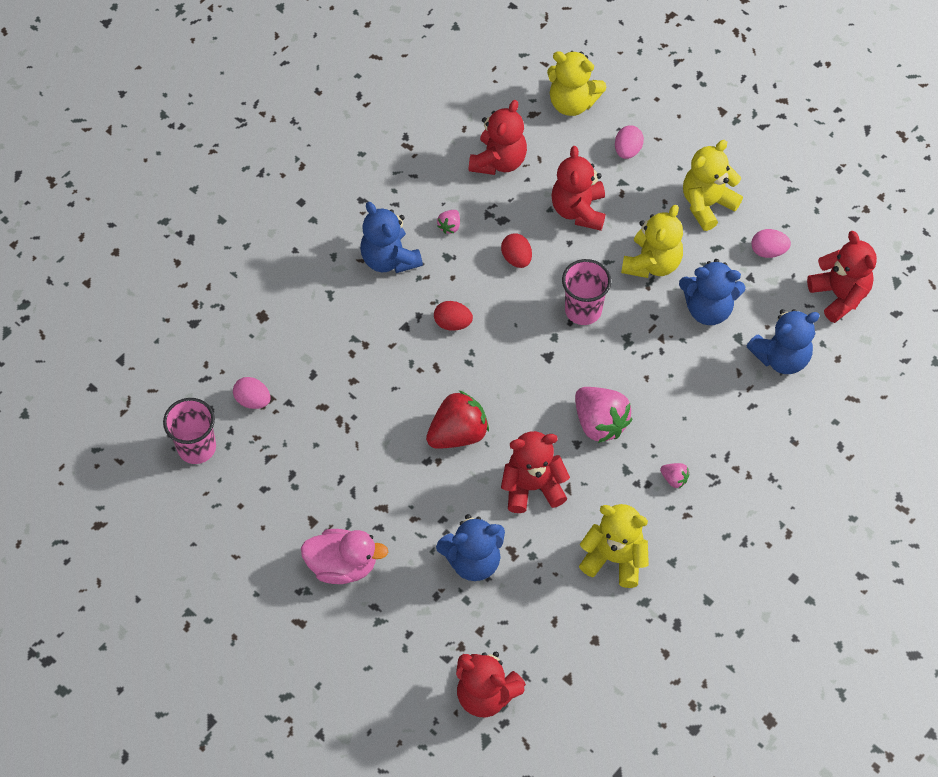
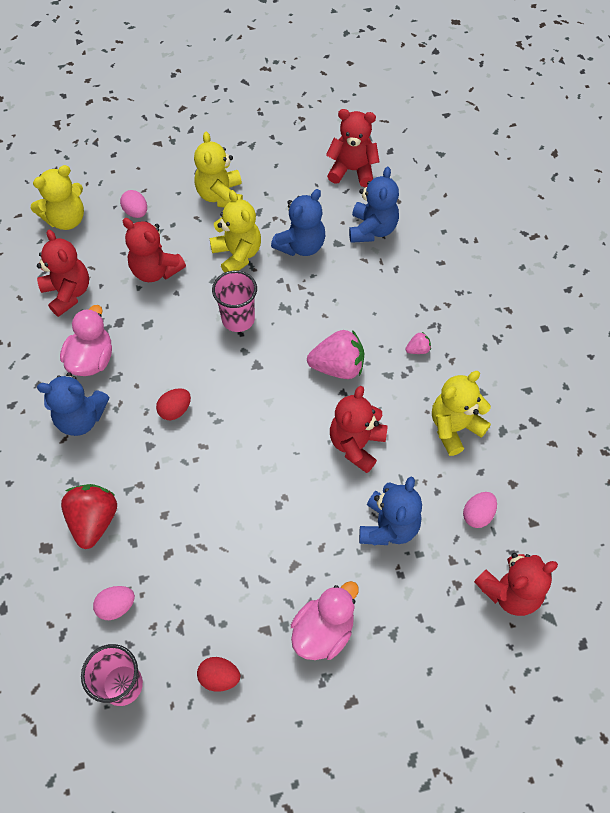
camera: 55 degrees left, 0 degrees up
red strawberry [426,390,489,449] -> red strawberry moved to [61,484,117,549]
pink strawberry [437,210,460,234] -> pink duck [60,305,112,376]
red egg [501,234,532,268] -> red egg moved to [197,657,240,692]
pink egg [751,229,791,258] -> pink egg moved to [463,492,497,528]

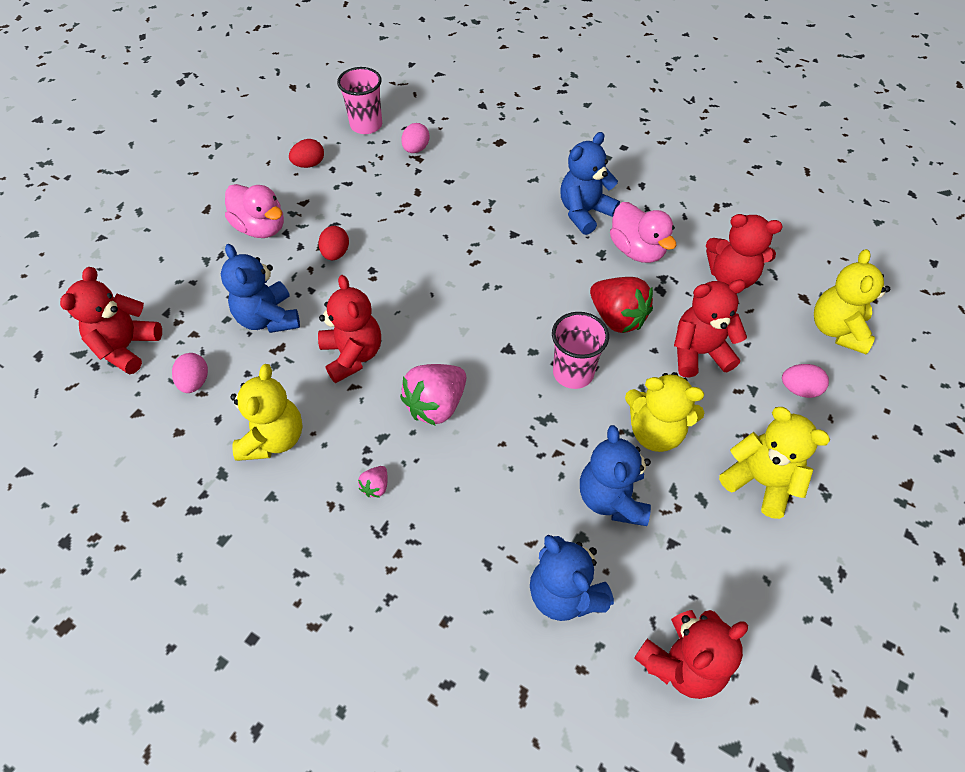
camera: 135 degrees right, 5 degrees down
red strawberry [61,484,117,549] -> red strawberry moved to [590,277,653,333]
red egg [156,388,191,420] -> red egg moved to [319,226,349,260]
pink duck [291,581,359,660] -> pink duck turned 45 degrees counterclockwise [225,184,284,238]

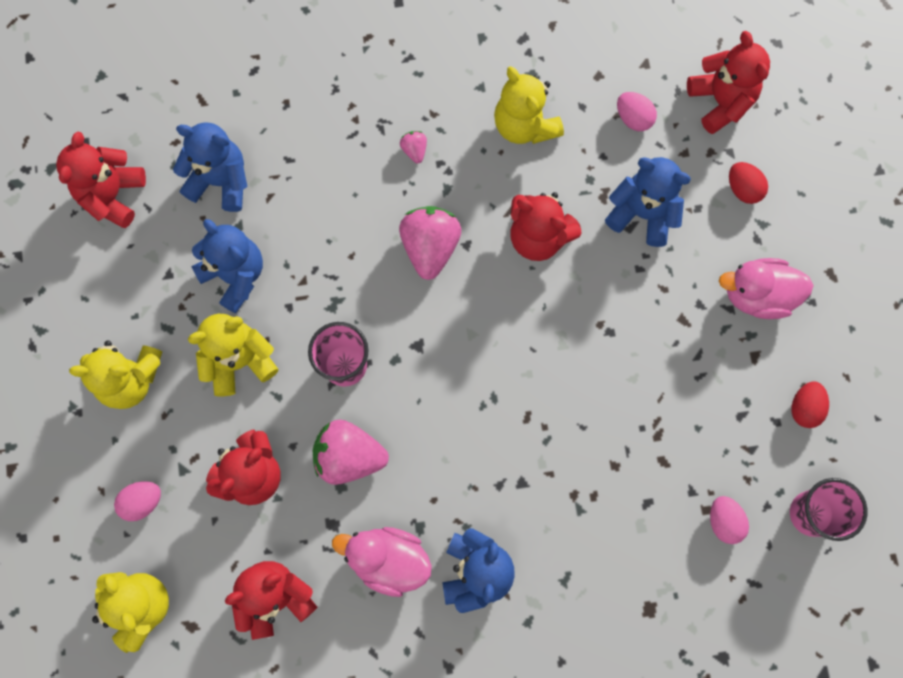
camera: 140 degrees right, 20 degrees up
red egg [319,226,349,260] -> red egg moved to [729,162,768,204]
red strawberry [590,277,653,333] -> pink strawberry [313,419,389,485]

